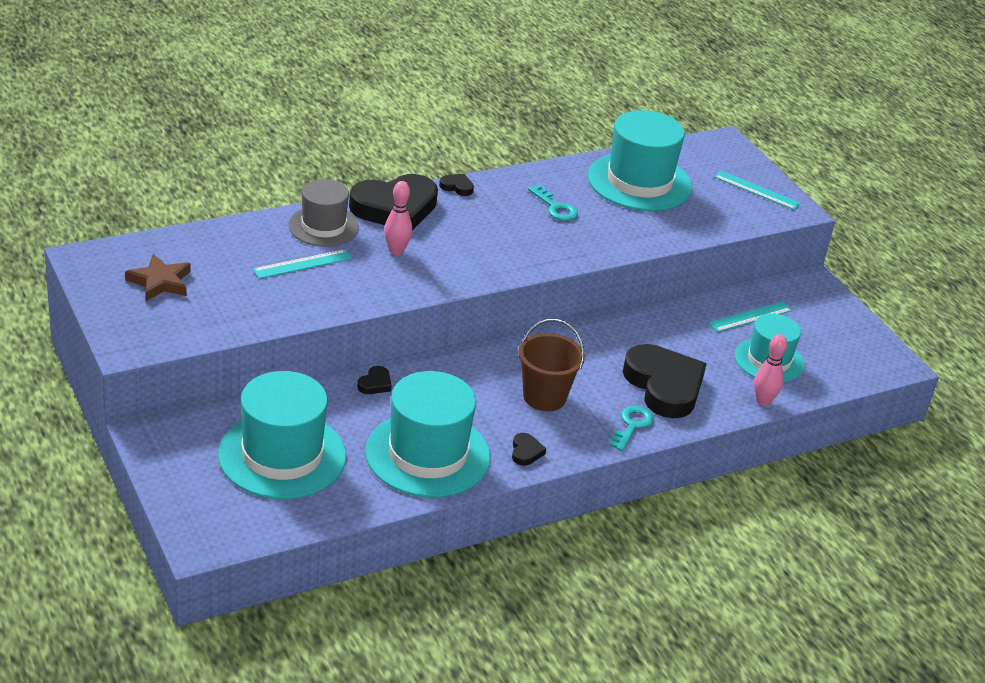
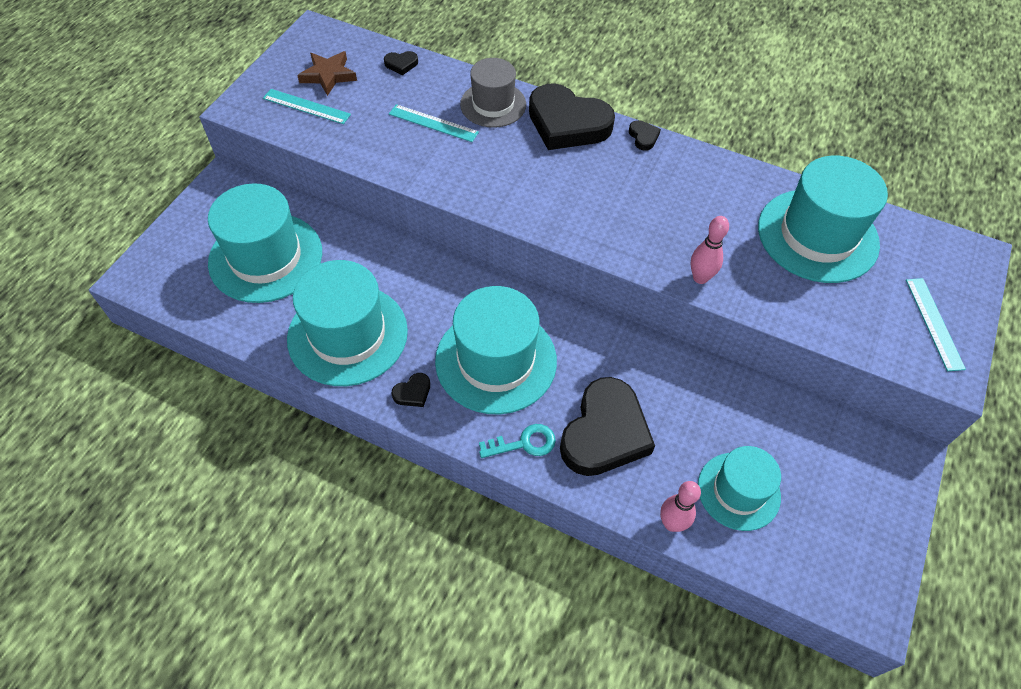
camera: 55 degrees right, 20 degrees up
black heart [357,366,392,394] -> black heart moved to [384,51,418,75]
pink bowling pin [384,181,412,255] -> pink bowling pin moved to [691,216,729,284]
brown bucket [518,319,585,411] -> turquoise hat [435,286,557,414]
turquoise key [528,185,578,221] -> none
turquoise ruler [708,302,792,332] -> turquoise ruler moved to [263,89,351,124]

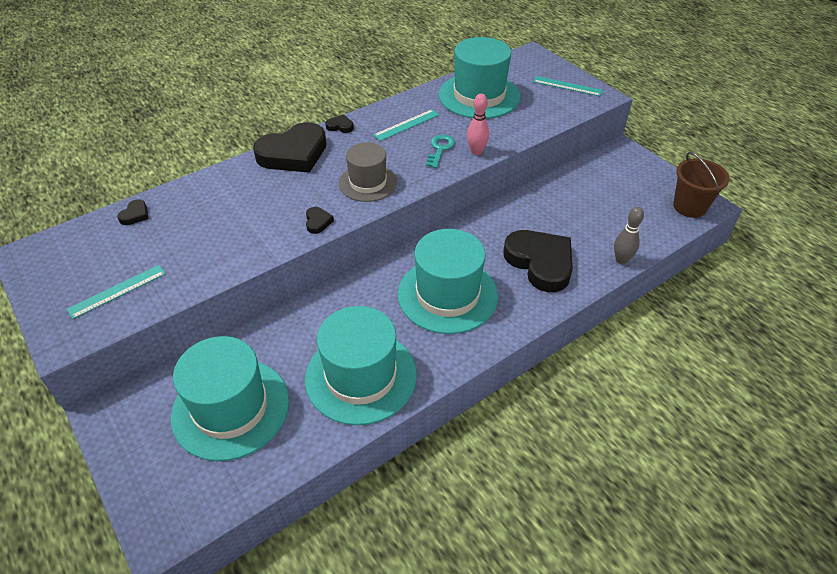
camera: 60 degrees left, 10 degrees down
brown star [297,51,357,96] -> none
turquoise ruler [389,104,479,142] -> turquoise ruler moved to [373,109,439,141]
black heart [392,373,430,407] -> black heart moved to [306,207,334,234]
grey hat [460,58,526,128] -> grey hat moved to [339,142,397,202]
turquoise key [479,424,556,458] -> turquoise key moved to [426,135,455,168]
pink bowling pin [660,481,701,532] -> grey bowling pin [614,207,644,264]
turquoise hat [698,446,781,531] -> none
none -> brown bucket [673,152,730,218]

